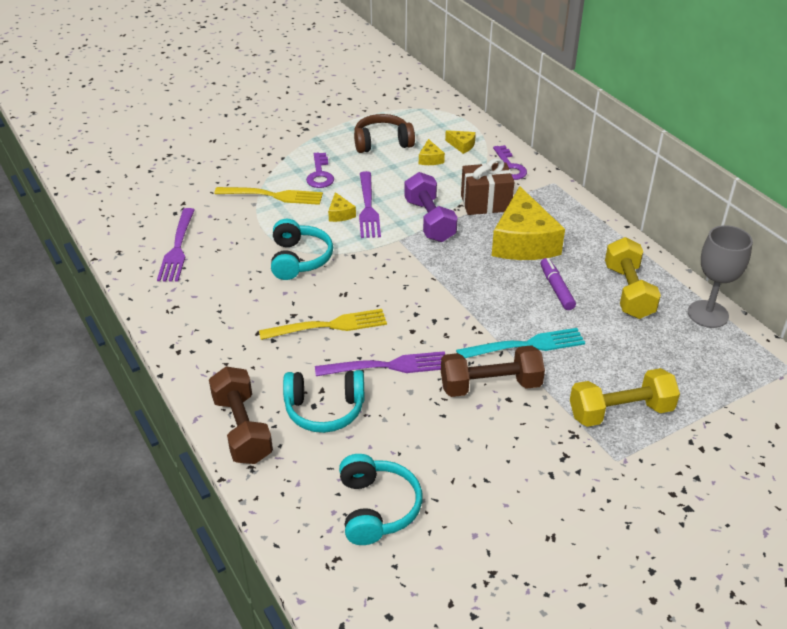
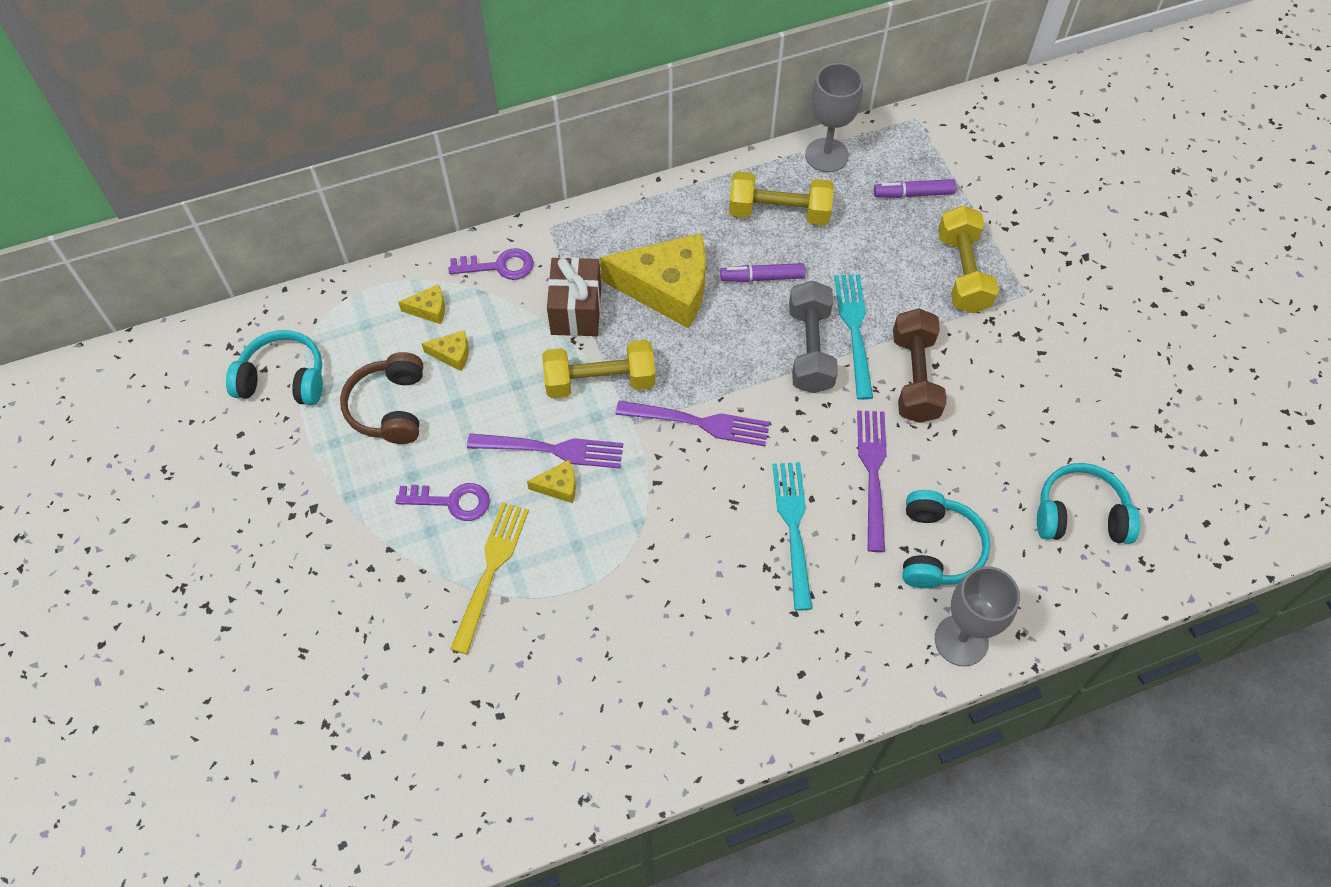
camera: 80 degrees left, 20 degrees up
purple fork [157,208,195,282] -> purple fork moved to [615,401,770,446]
brown dumbbell [209,367,273,464] -> grey goblet [935,566,1020,667]
yellow fork [259,309,387,340] -> turquoise fork [773,462,812,611]
turquoise headphones [271,219,333,280] -> turquoise headphones moved to [226,330,323,406]
purple dumbbell [404,172,458,242] -> yellow dumbbell [542,340,655,398]
yellow cheese [445,130,476,154] -> yellow cheese turned 45 degrees clockwise [398,284,445,324]
none -> grey dumbbell [789,281,838,393]
none -> purple marker [874,179,956,198]

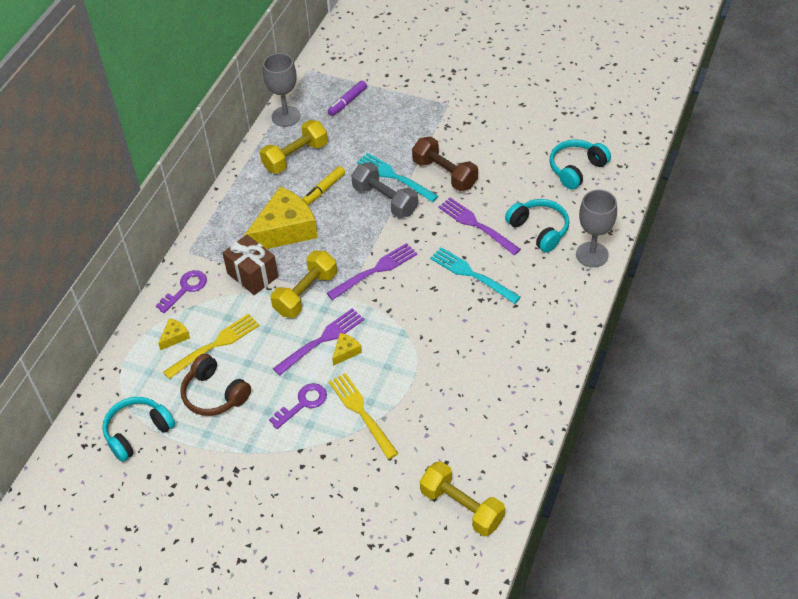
camera: 45 degrees left, 10 degrees down
yellow cheese [421,330,469,371] -> yellow fork [163,314,260,379]
purple marker [720,263,805,282] -> yellow marker [302,166,345,205]
yellow dumbbell [938,206,999,313] -> yellow dumbbell moved to [420,461,505,536]

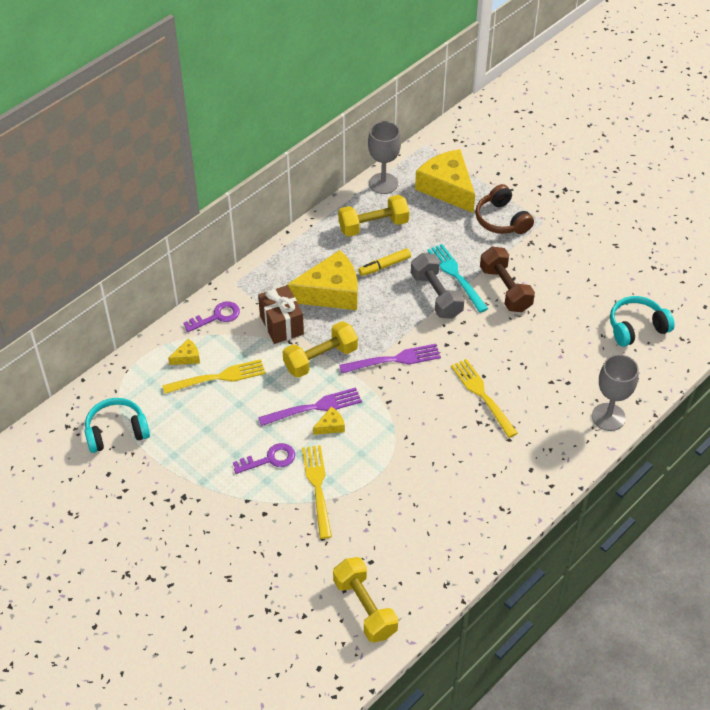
camera: 20 degrees right, 0 degrees up
brown headphones [180,354,251,416] -> brown headphones moved to [475,184,534,234]
purple marker [328,81,367,116] -> yellow cheese [415,149,475,213]
turquoise fork [430,247,521,304] -> yellow fork [451,359,518,438]
purple fork [438,197,521,255] -> none
turquoise headphones [505,199,569,253] -> none

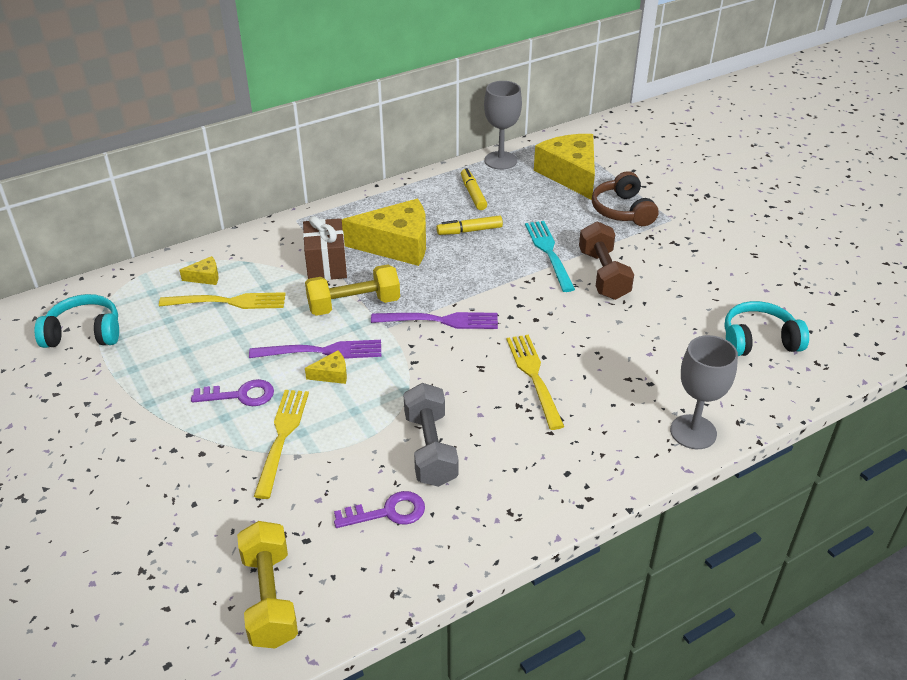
camera: 15 degrees right, 10 degrees down
purple key [184,301,240,332] -> purple key moved to [334,491,425,528]
yellow dumbbell [338,195,409,237] -> yellow marker [461,168,487,210]
grey dumbbell [411,253,465,319] -> grey dumbbell moved to [403,383,458,487]

